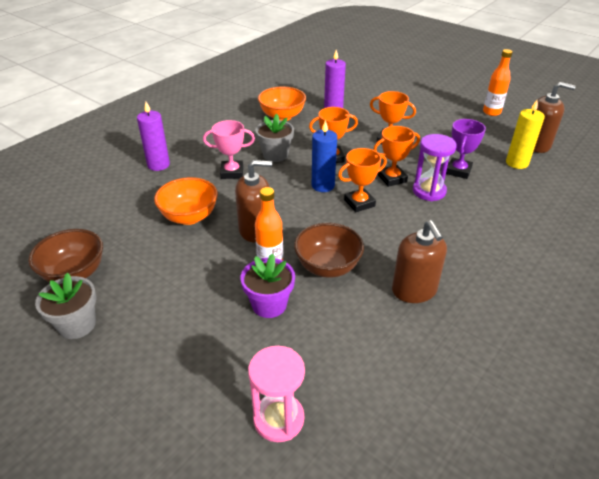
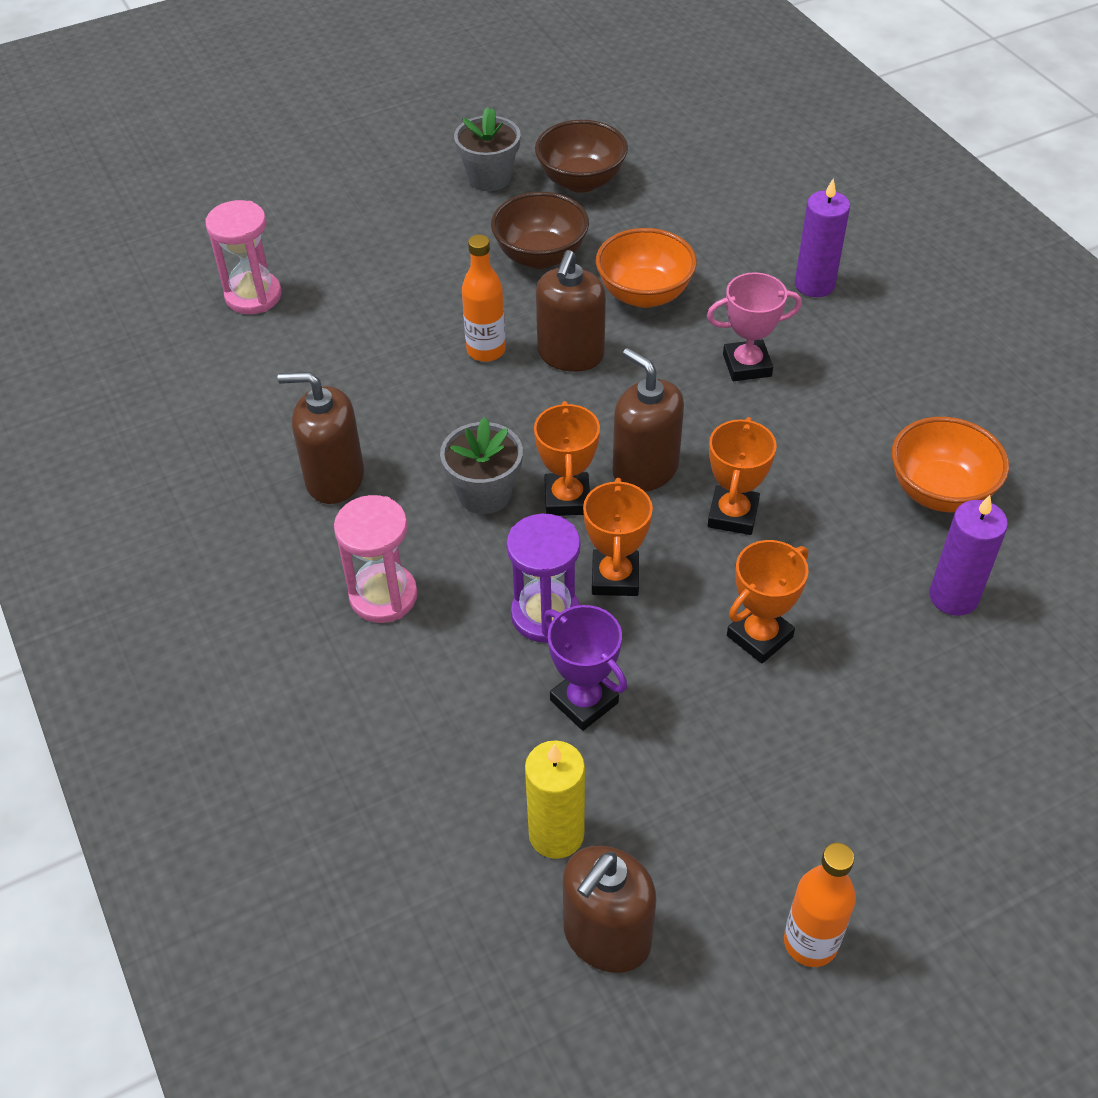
camera: 115 degrees right, 10 degrees up
pink trophy [203,120,255,179] -> pink trophy turned 60 degrees clockwise [707,272,802,381]
purple flower pot [241,253,295,318] -> none
grey flower pot [255,114,294,162] -> grey flower pot moved to [440,417,523,514]
brown bowl [294,223,364,278] -> brown bowl moved to [491,192,589,269]
blue candle [312,120,337,192] -> brown soap dispenser [613,348,684,492]
none -> pink hourglass [334,495,418,623]

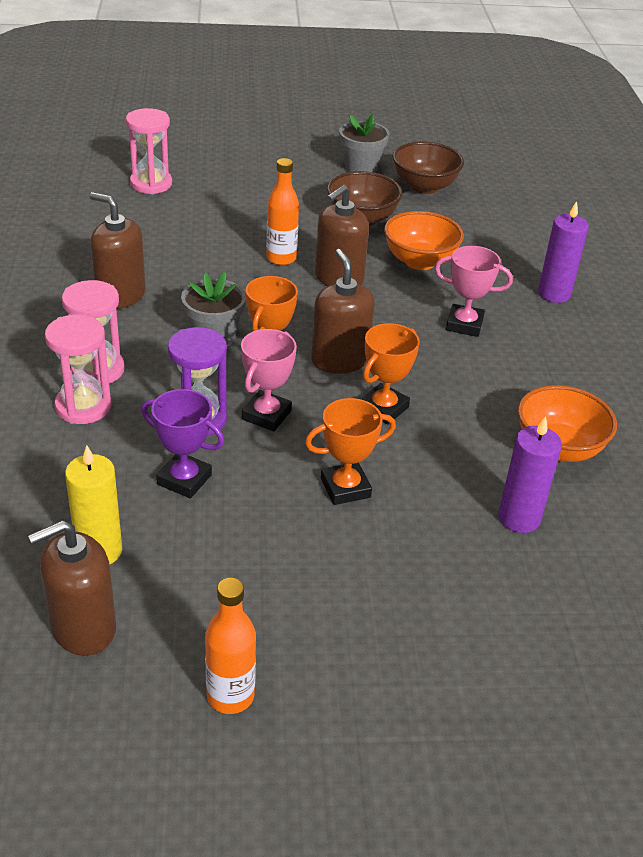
camera: 20 degrees right, 10 degrees down
purple trophy [544,605,627,731] -> purple trophy turned 45 degrees counterclockwise [141,389,224,498]
orange trophy [583,478,653,596] -> pink trophy [241,329,297,431]
none -> pink hourglass [45,315,111,424]

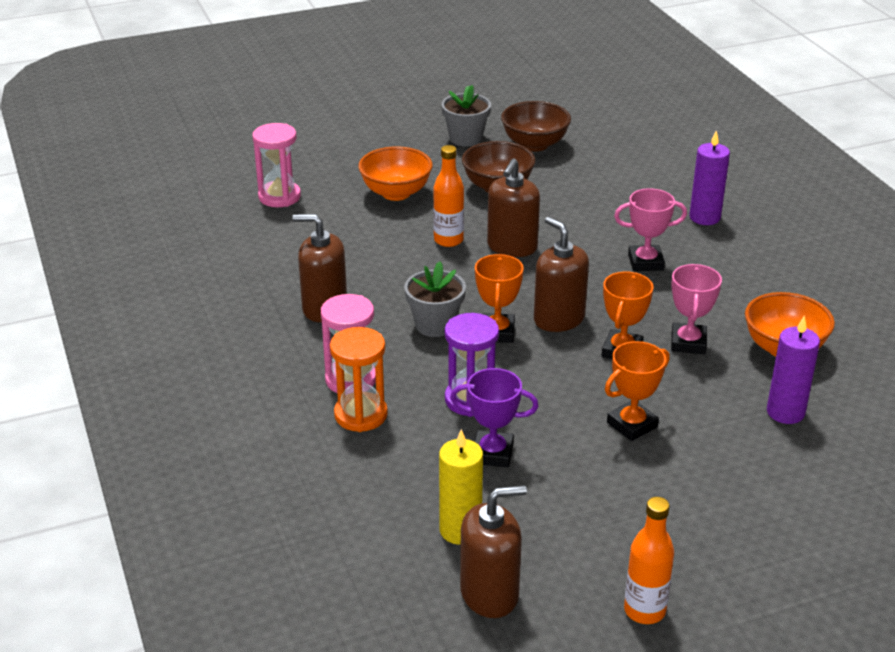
camera: 15 degrees left, 5 degrees down
brown soap dispenser [28,520,116,656] -> brown soap dispenser turned 150 degrees counterclockwise [460,485,527,618]
pink hourglass [45,315,111,424] -> orange hourglass [330,327,388,432]
pink trophy [241,329,297,431] -> pink trophy moved to [671,264,722,354]
orange bowl [384,211,464,270] -> orange bowl moved to [358,146,433,201]

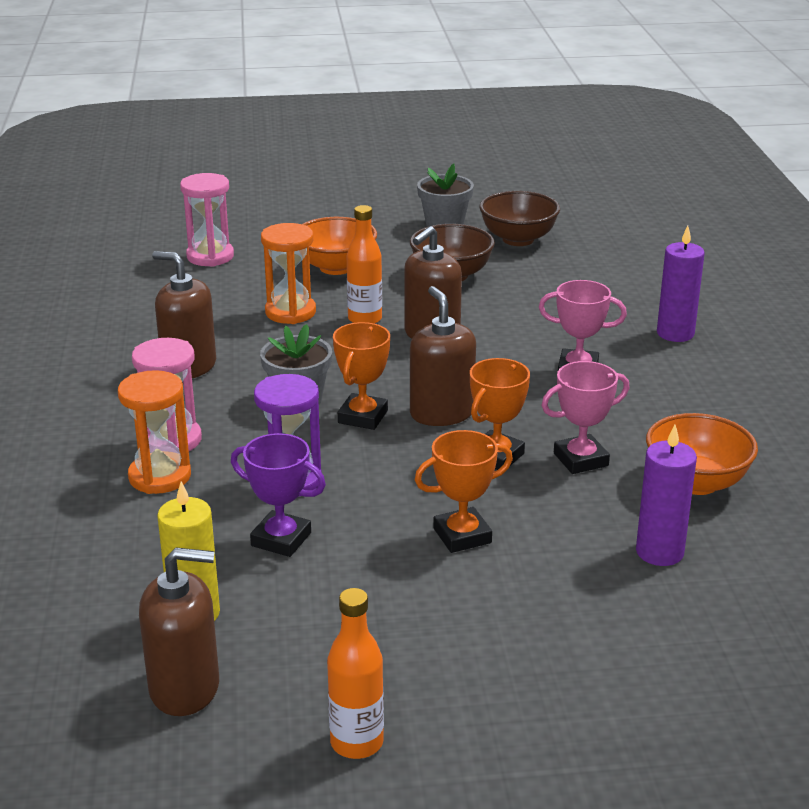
camera: 15 degrees right, 5 degrees down
pink trophy [671,264,722,354] -> pink trophy turned 45 degrees clockwise [541,361,630,474]
none -> orange hourglass [261,223,316,324]

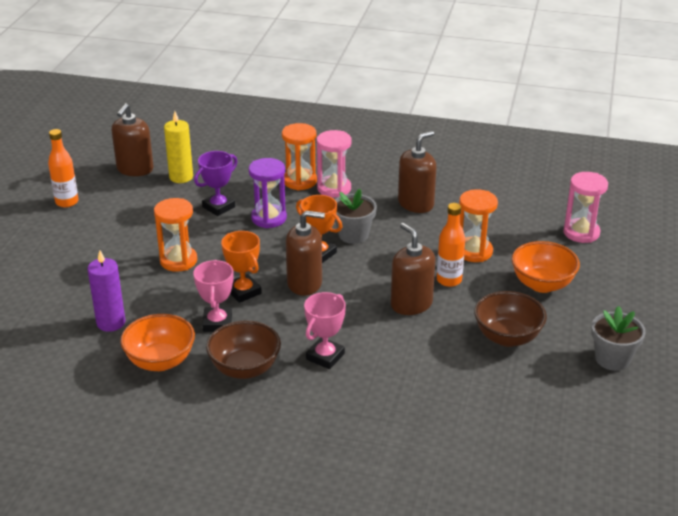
camera: 110 degrees right, 5 degrees up
orange trophy [415,430,513,553] -> orange hourglass [154,198,197,272]
brown bowl [479,191,560,246] -> brown bowl moved to [206,321,281,379]
purple candle [657,226,705,342] -> none

